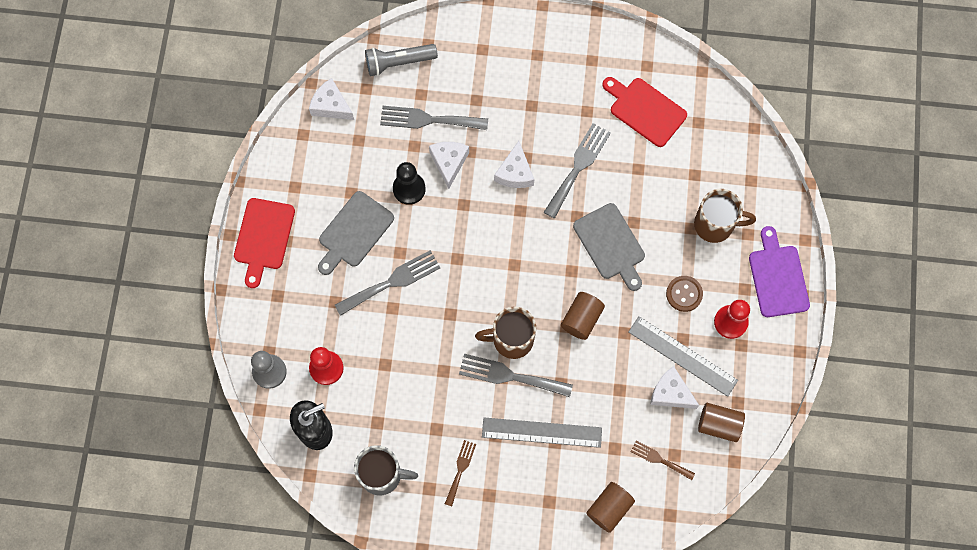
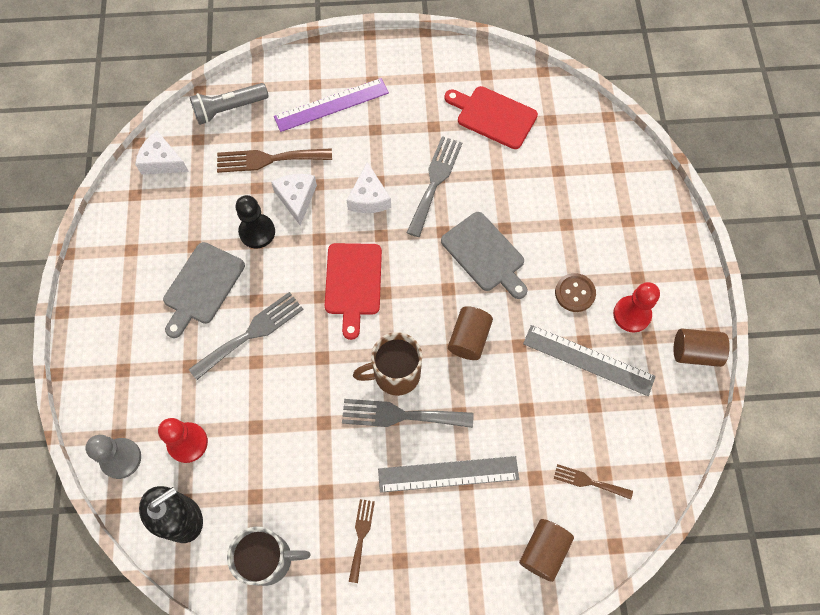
camera: 10 degrees left, 5 degrees down
red cutting board [234,198,295,288] -> red cutting board moved to [325,243,382,340]
grey fork [380,106,488,130] -> brown fork [217,148,332,173]
white cheese [650,366,699,409] -> none
brown mug [694,189,756,243] -> none
brown cylinder [698,403,745,442] -> brown cylinder moved to [674,328,730,367]
purple cutting board [749,226,810,317] -> none
none -> purple ruler [274,78,389,132]

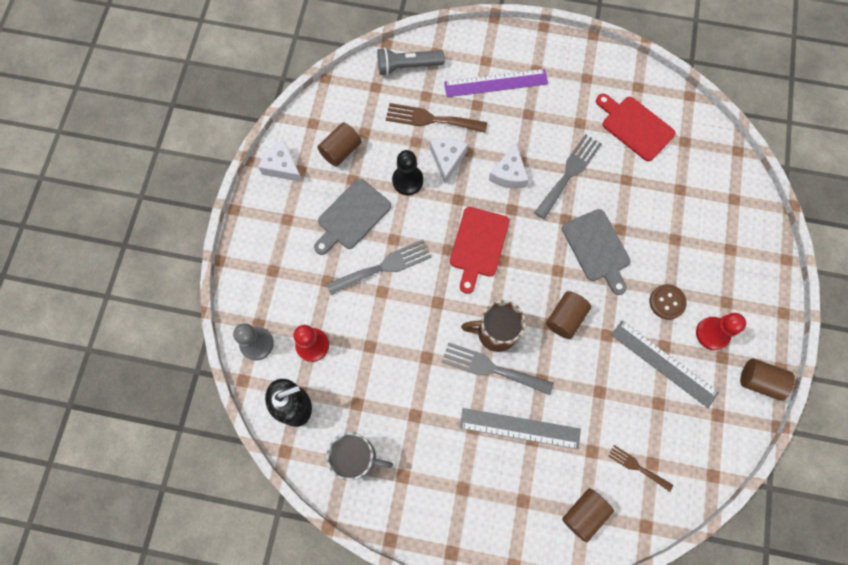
camera: 15 degrees right, 5 degrees up
white cheese [135,131,189,175] -> white cheese moved to [258,140,303,182]
brown fork [349,499,375,583] -> none
none -> brown cylinder [317,122,362,167]

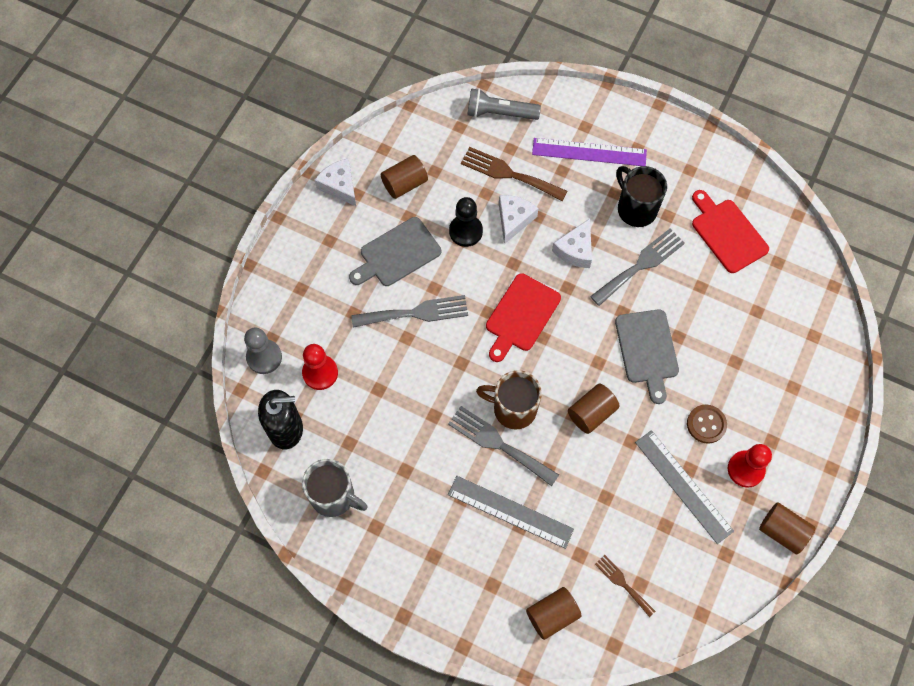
camera: 15 degrees right, 5 degrees down
none -> black mug [616,166,667,227]

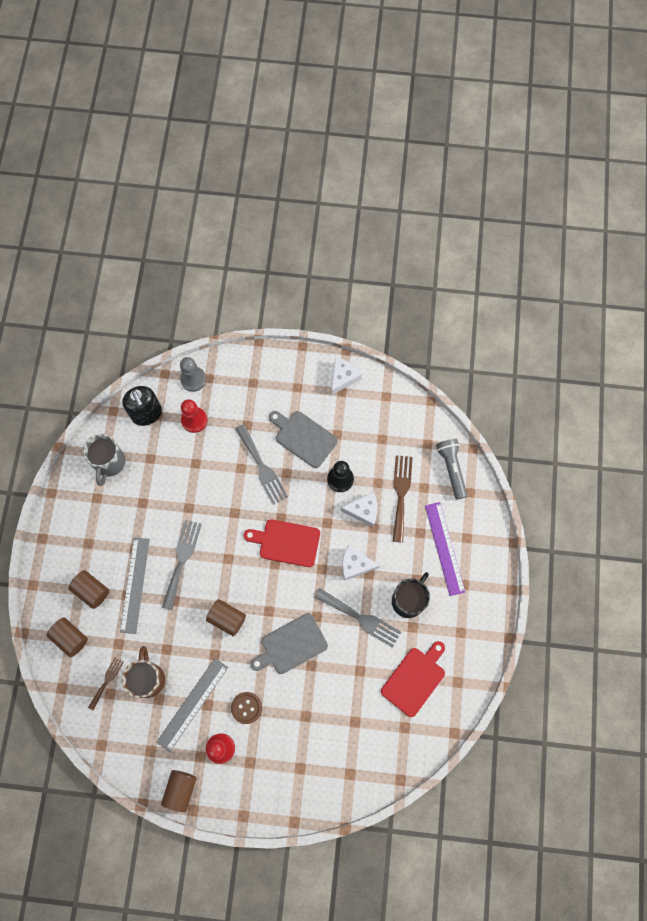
camera: 70 degrees right, 5 degrees up
brown cylinder [381,155,428,199] -> brown cylinder moved to [68,570,109,609]
brown mug [476,370,542,430] -> brown mug moved to [122,646,165,698]

